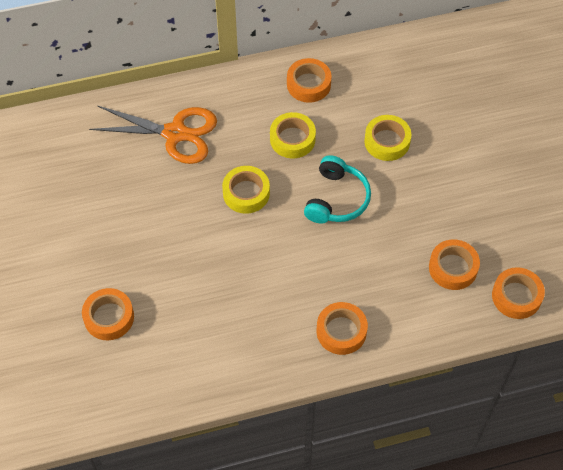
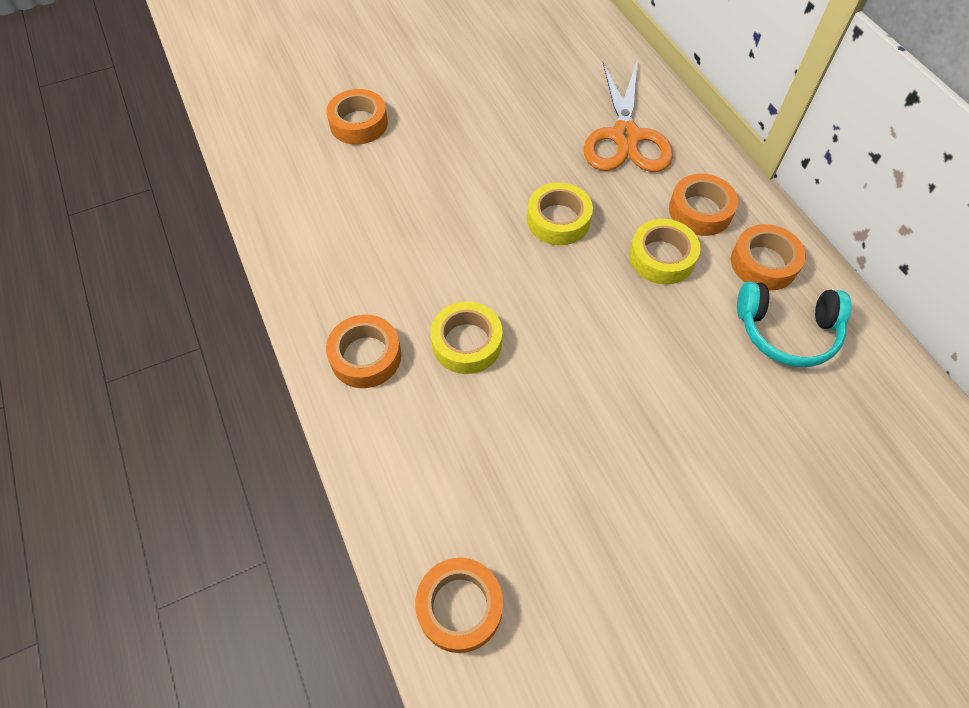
camera: 80 degrees right, 0 degrees up
turquoise headphones [304,155,371,223] -> turquoise headphones moved to [737,281,851,367]
yellow tape [364,115,411,161] -> yellow tape moved to [431,301,503,374]
orange tape [429,239,480,290] -> orange tape moved to [669,174,738,236]

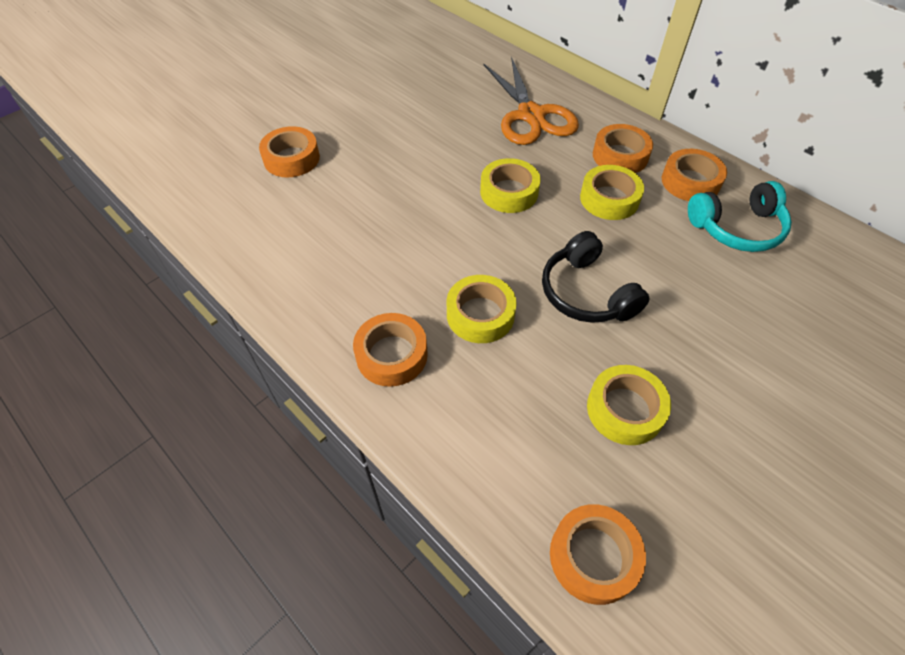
camera: 20 degrees left, 5 degrees down
none -> black headphones [542,231,650,323]
none -> yellow tape [587,365,671,445]

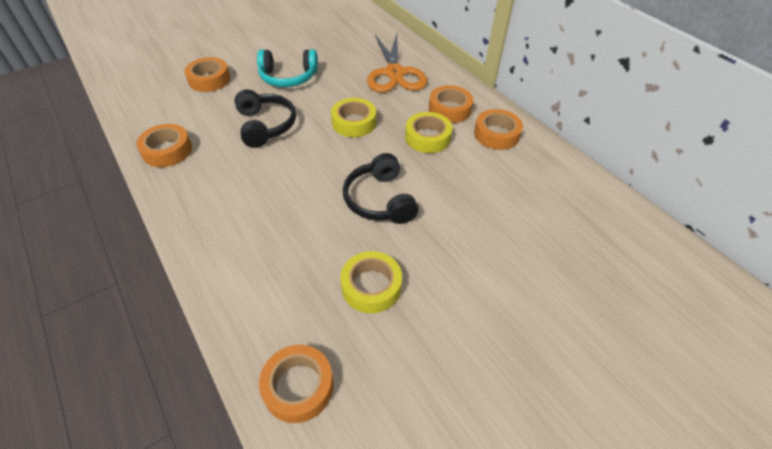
camera: 10 degrees right, 5 degrees down
orange tape [353,313,428,387] -> orange tape moved to [137,124,192,167]
yellow tape [447,275,517,343] -> none
turquoise headphones [688,181,792,252] -> turquoise headphones moved to [257,49,318,87]
none -> black headphones [235,89,296,148]

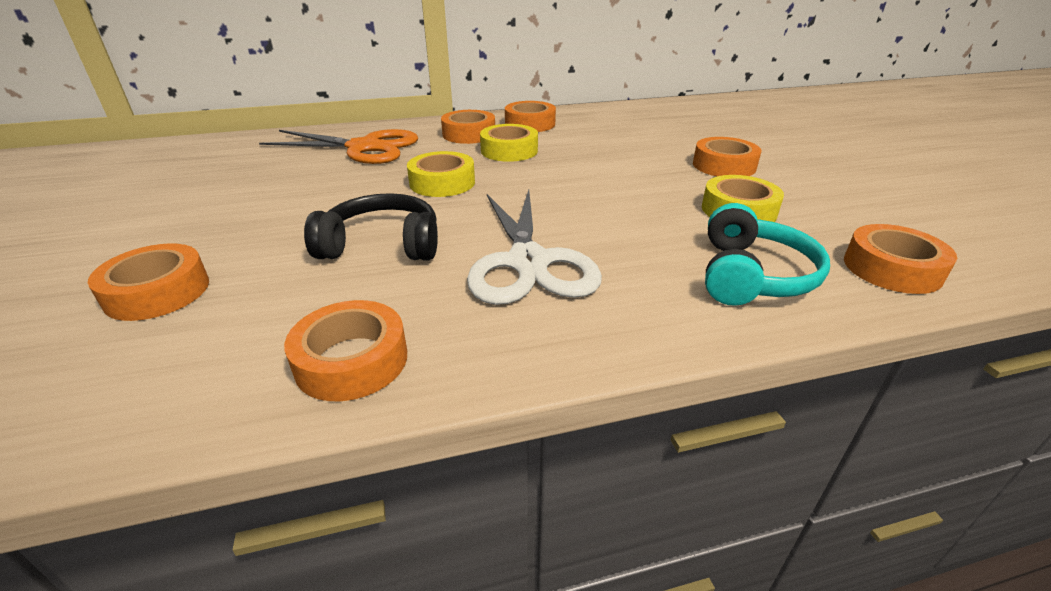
camera: 70 degrees left, 15 degrees down
turquoise headphones [257,49,318,87] -> turquoise headphones moved to [705,203,830,306]
black headphones [343,153,418,224] -> none
none -> white scissors [467,190,602,305]
none -> orange tape [693,137,762,176]

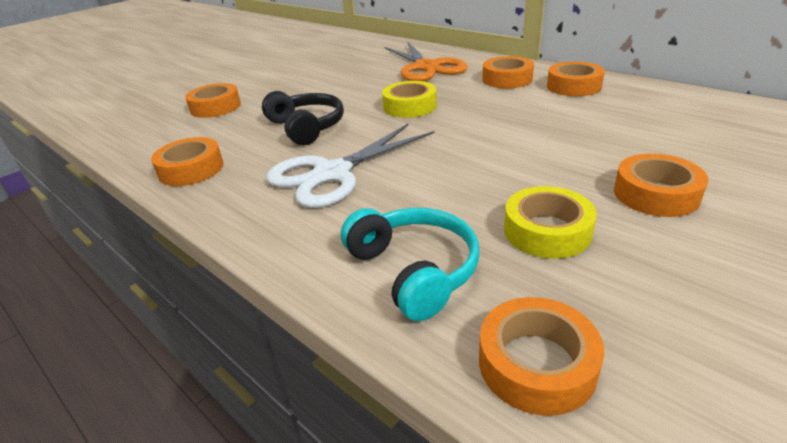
camera: 60 degrees right, 0 degrees up
yellow tape [480,124,538,162] -> none
turquoise headphones [705,203,830,306] -> turquoise headphones turned 105 degrees counterclockwise [341,208,479,321]

